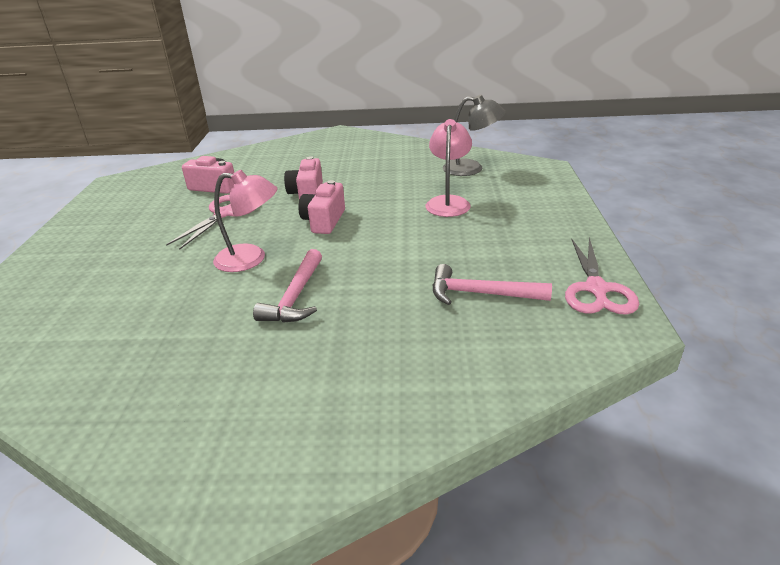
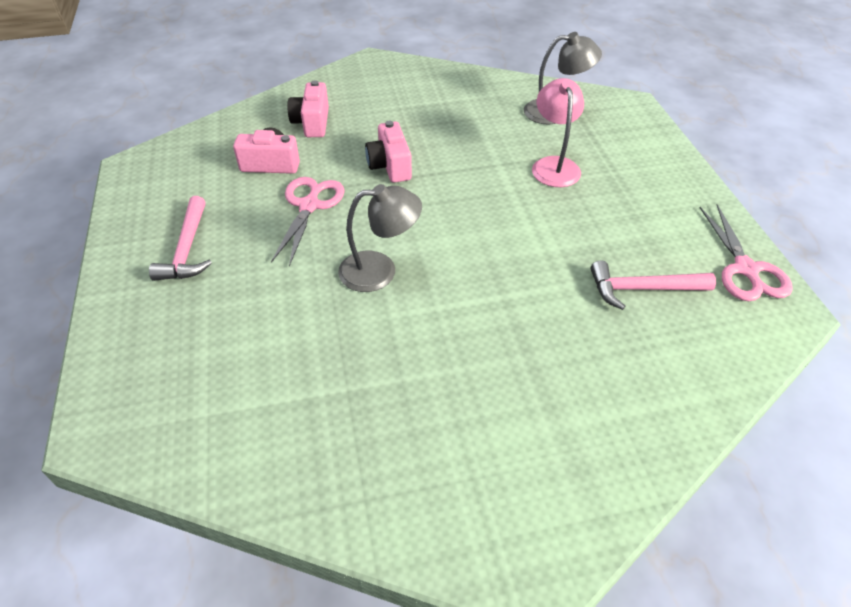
camera: 15 degrees left, 15 degrees up
pink lamp [213,170,277,272] -> grey lamp [338,184,422,292]
pink hammer [253,249,322,323] -> pink hammer moved to [149,196,212,281]
pink camera [298,180,345,234] -> pink camera moved to [287,80,329,137]

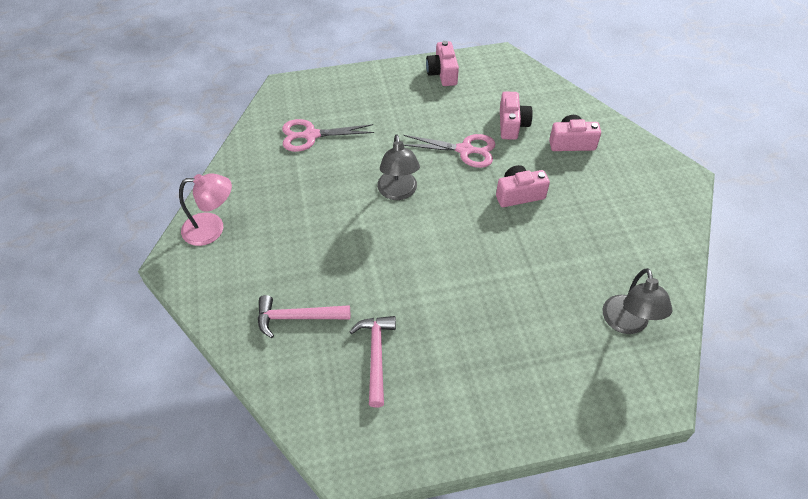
camera: 90 degrees right, 5 degrees up
pink hammer [149,196,212,281] -> pink hammer moved to [258,295,350,338]
pink lamp [532,78,584,187] -> pink lamp moved to [179,173,232,246]
pink scissors [699,205,793,301] -> pink scissors moved to [282,119,374,152]
none -> pink camera [426,41,459,86]

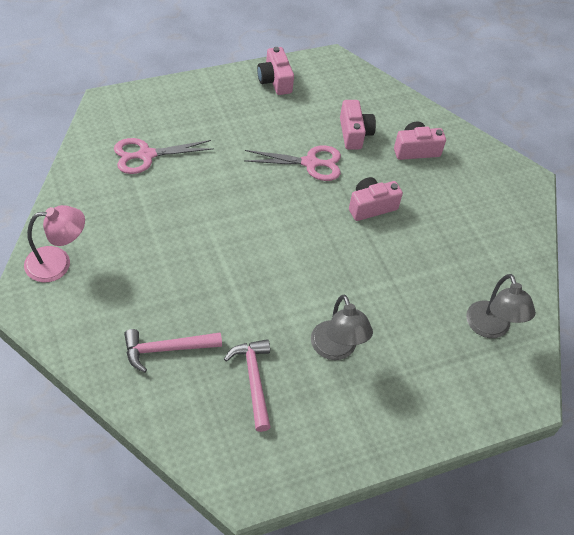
camera: 15 degrees left, 0 degrees up
grey lamp [377,134,420,200] -> grey lamp moved to [311,295,373,360]

